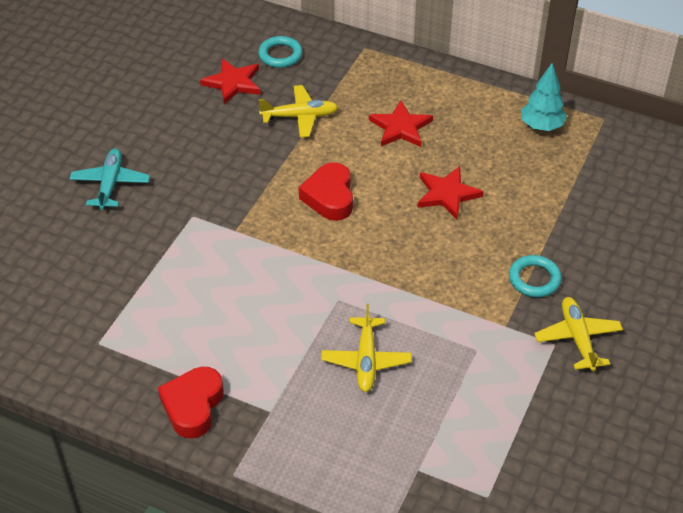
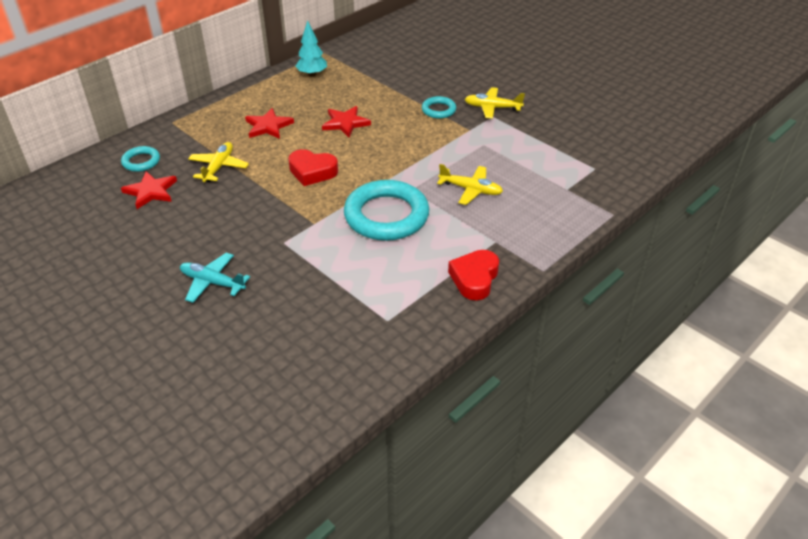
camera: 70 degrees left, 5 degrees down
red heart [158,367,224,439] -> red heart turned 75 degrees clockwise [448,250,499,301]
none -> turquoise ring [344,180,429,241]

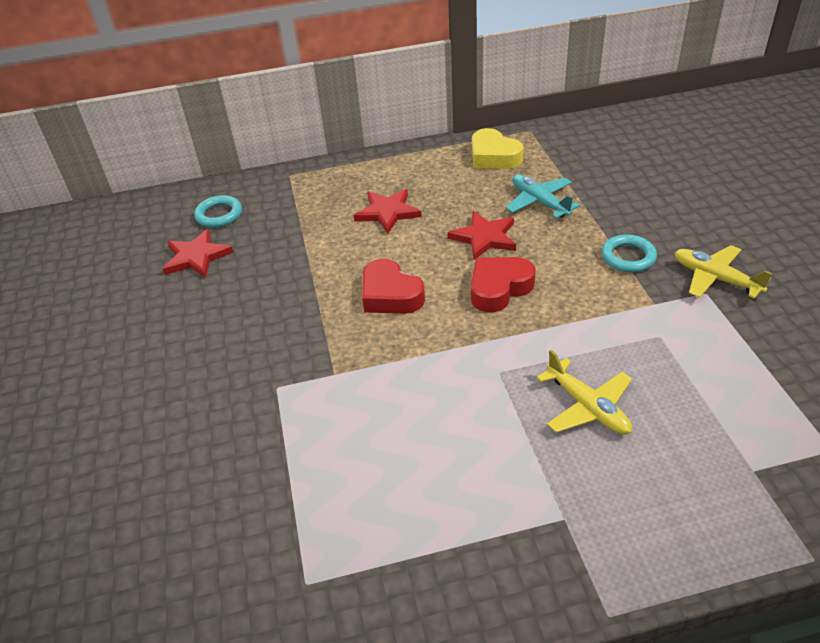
camera: 35 degrees right, 0 degrees up
turquoise plane [180,253,250,303] -> turquoise plane moved to [506,174,580,218]
yellow plane [188,142,249,182] -> none
turquoise tree [296,20,327,77] -> yellow heart [472,128,524,169]
turquoise ring [344,180,429,241] -> none
red heart [448,250,499,301] -> red heart moved to [471,257,536,312]

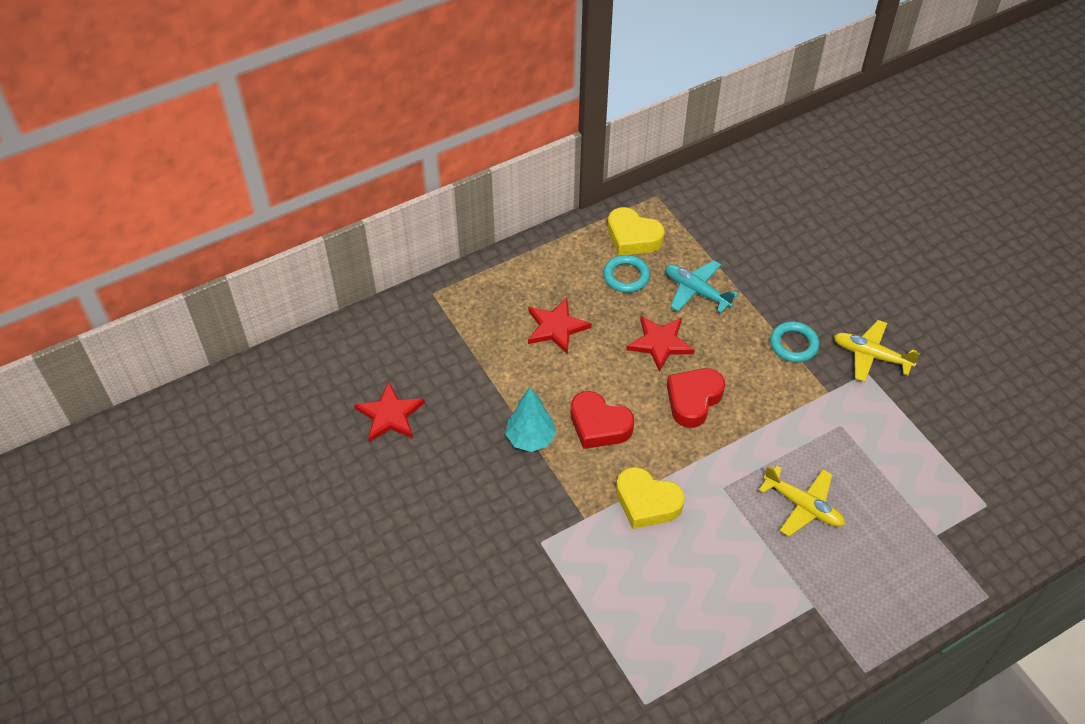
camera: 20 degrees left, 10 degrees up
turquoise ring [194,195,242,228] -> turquoise ring moved to [603,255,650,293]
none -> turquoise tree [505,387,556,452]
none -> yellow heart [616,467,685,529]

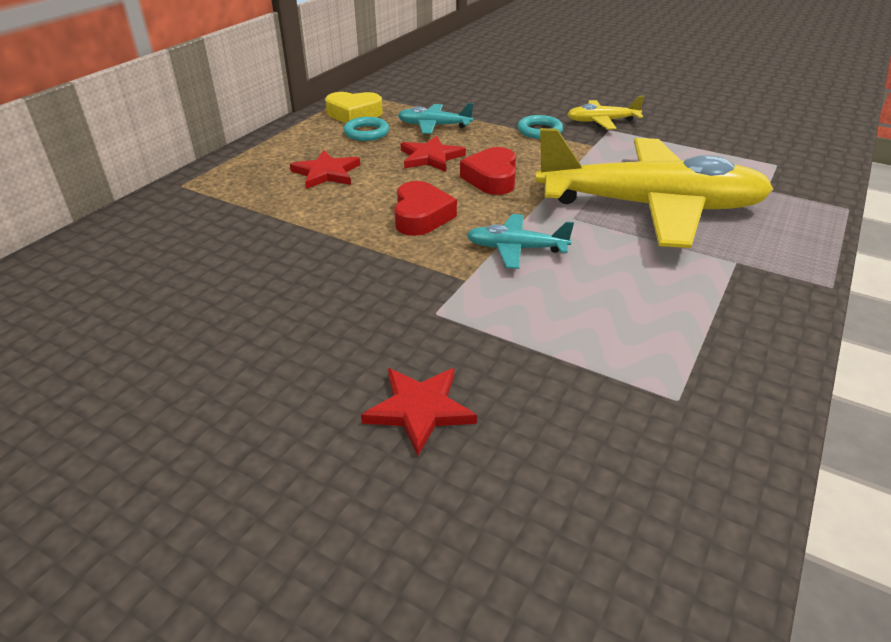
camera: 30 degrees left, 15 degrees down
red star [354,381,425,442] -> red star moved to [361,368,477,456]
turquoise tree [505,387,556,452] -> none
red heart [571,391,634,449] -> red heart turned 90 degrees counterclockwise [394,181,457,236]
yellow heart [616,467,685,529] -> turquoise plane [467,214,574,269]
yellow plane [759,466,845,537] -> yellow plane [535,128,773,248], size x2.41

